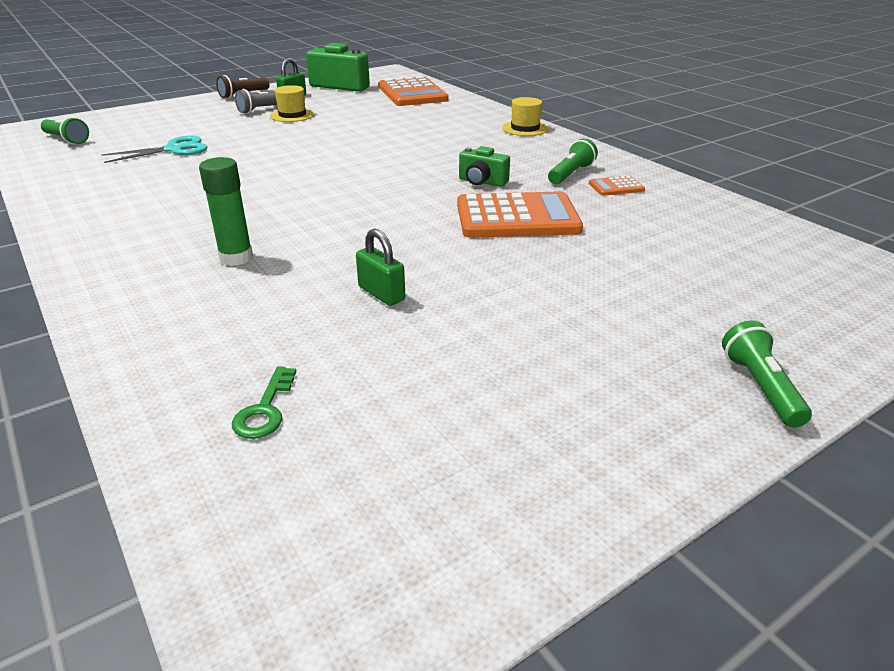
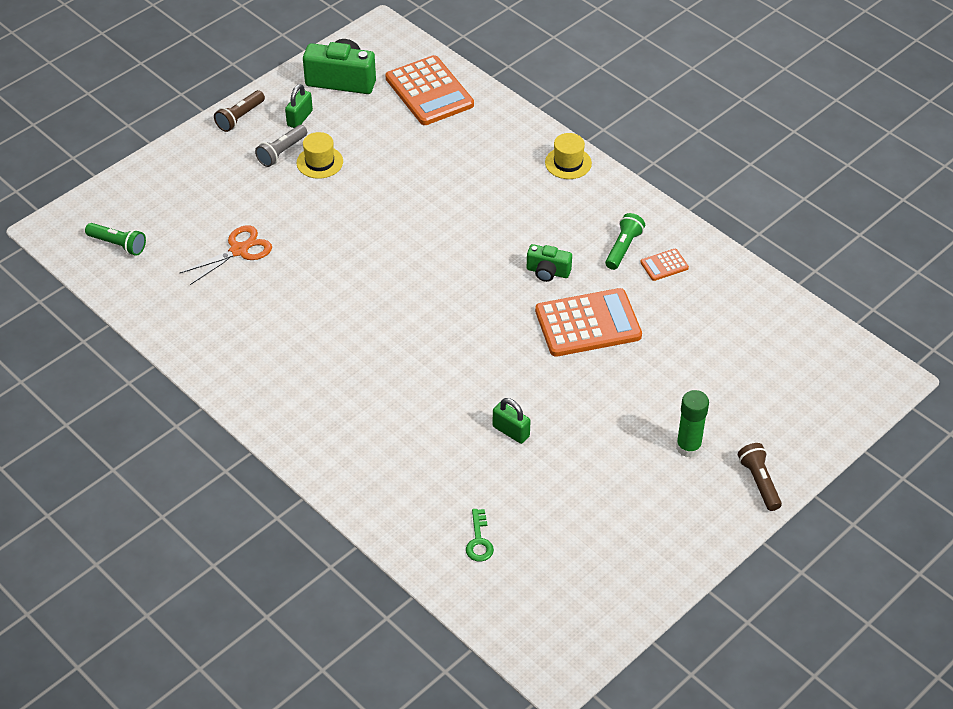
camera: 10 degrees left, 15 degrees up
turquoise scissors [101,135,207,163] -> orange scissors [179,225,272,285]
green glue stick [199,157,253,266] -> green glue stick moved to [676,390,709,457]
green flashlight [722,321,812,428] -> brown flashlight [738,443,782,511]

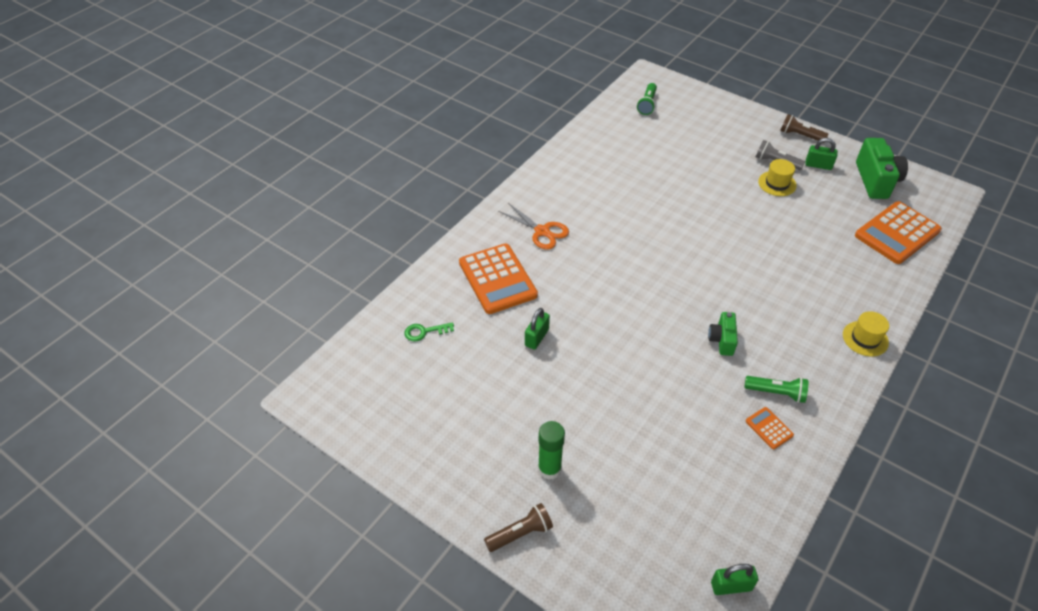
camera: 80 degrees right, 0 degrees up
orange scissors [179,225,272,285] -> orange scissors moved to [498,203,569,250]
orange calculator [535,288,642,357] -> orange calculator moved to [459,244,538,314]
none -> green padlock [711,564,758,595]

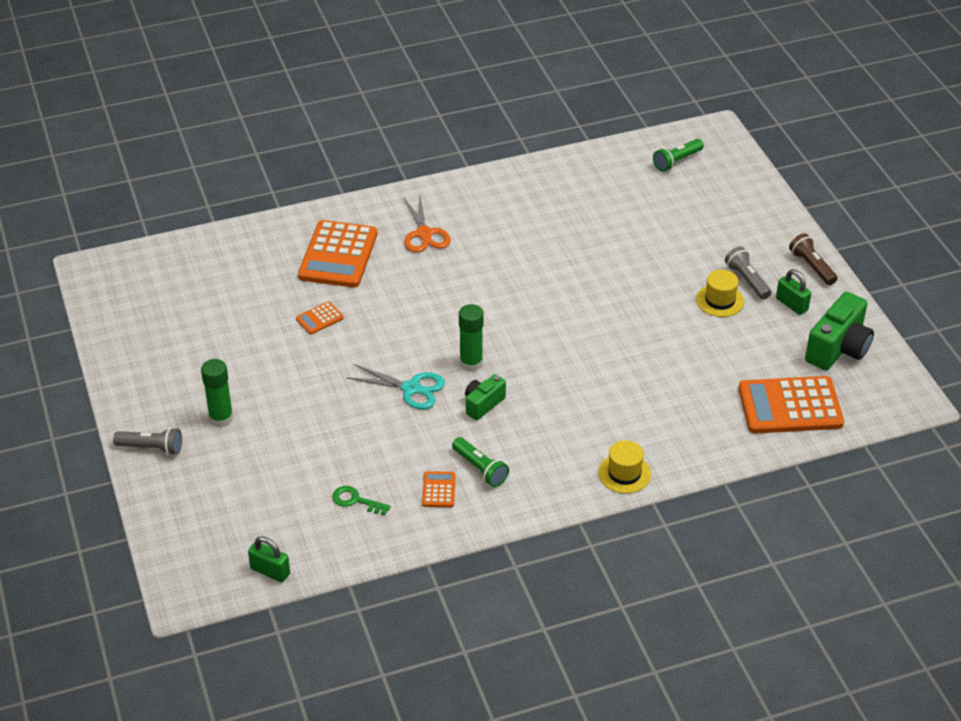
camera: 35 degrees right, 5 degrees down
green key [405,322,454,342] -> green key moved to [332,486,390,515]
brown flashlight [484,503,553,552] -> grey flashlight [113,427,182,455]
green padlock [525,308,550,350] -> orange calculator [296,301,344,334]
none -> turquoise scissors [346,364,445,409]
none -> green glue stick [459,304,484,372]

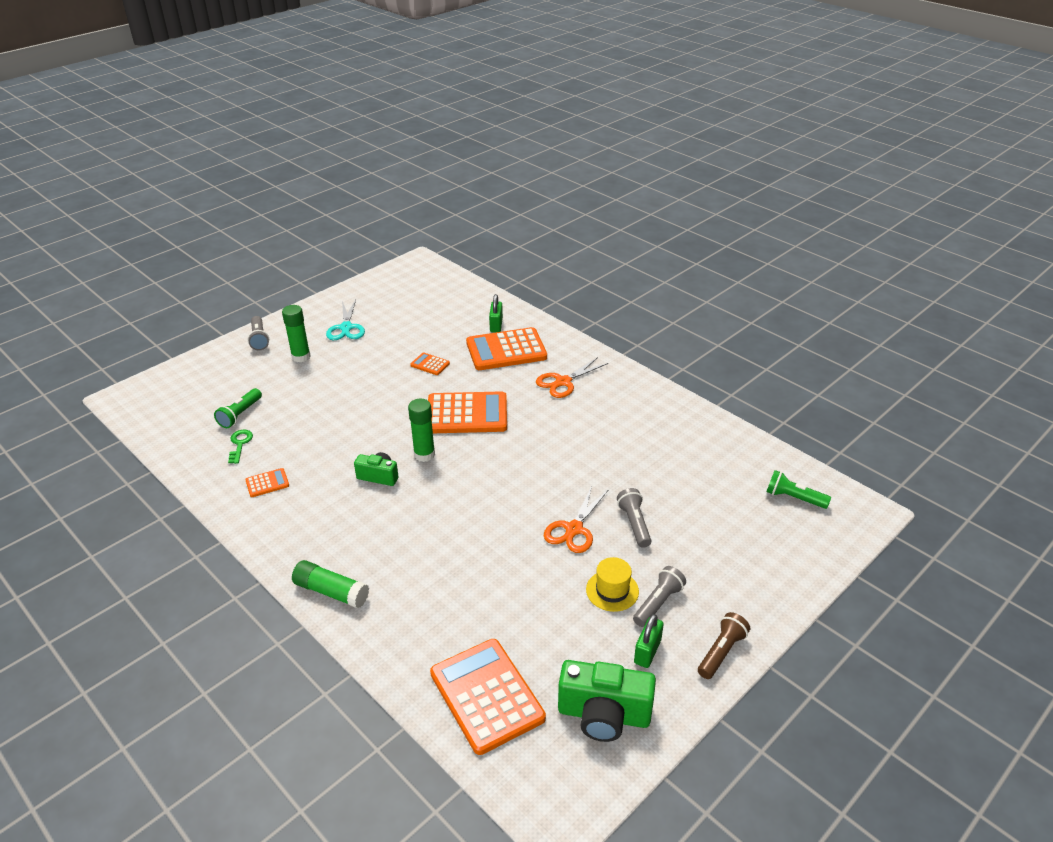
camera: 65 degrees right, 5 degrees down
green padlock [248,536,290,582] -> green padlock moved to [489,294,503,332]
turquoise scissors [346,364,445,409] -> turquoise scissors moved to [326,300,365,340]
green flashlight [452,437,509,487] -> green flashlight moved to [214,388,262,428]
yellow hat [598,440,651,494] -> green glue stick [292,560,369,609]
none -> orange calculator [428,391,507,433]
none -> orange scissors [544,486,609,553]
none -> grey flashlight [617,488,651,548]

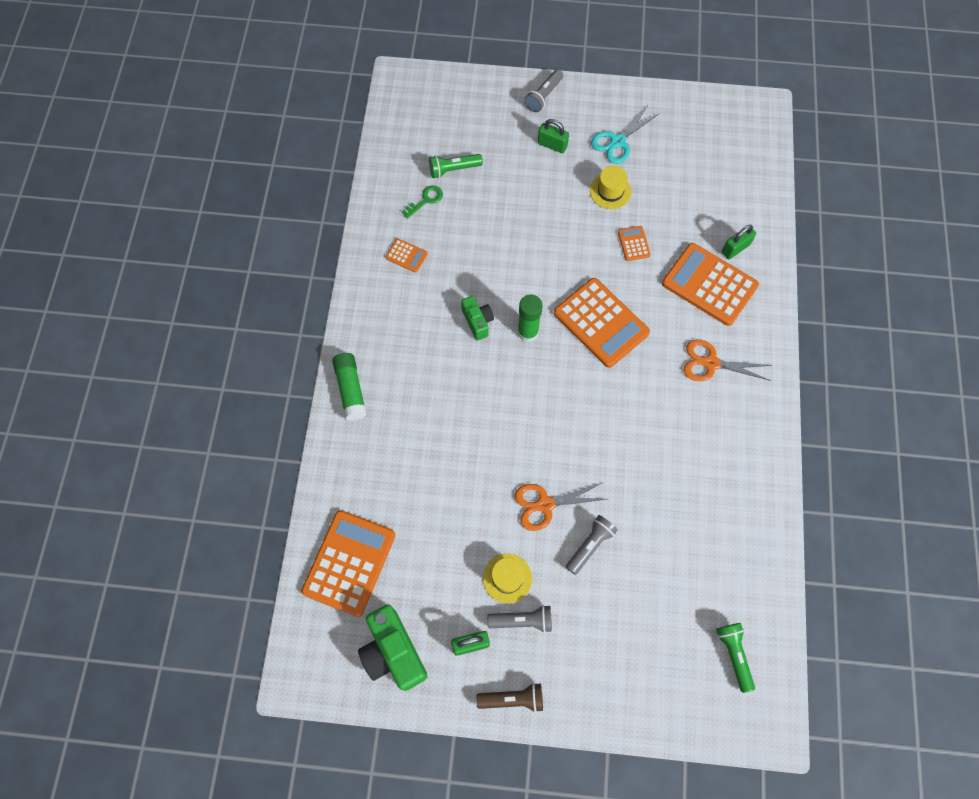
camera: 50 degrees right, 30 degrees up
green glue stick [282,305,311,362] -> green padlock [538,119,569,153]
none -> yellow hat [590,166,632,209]

